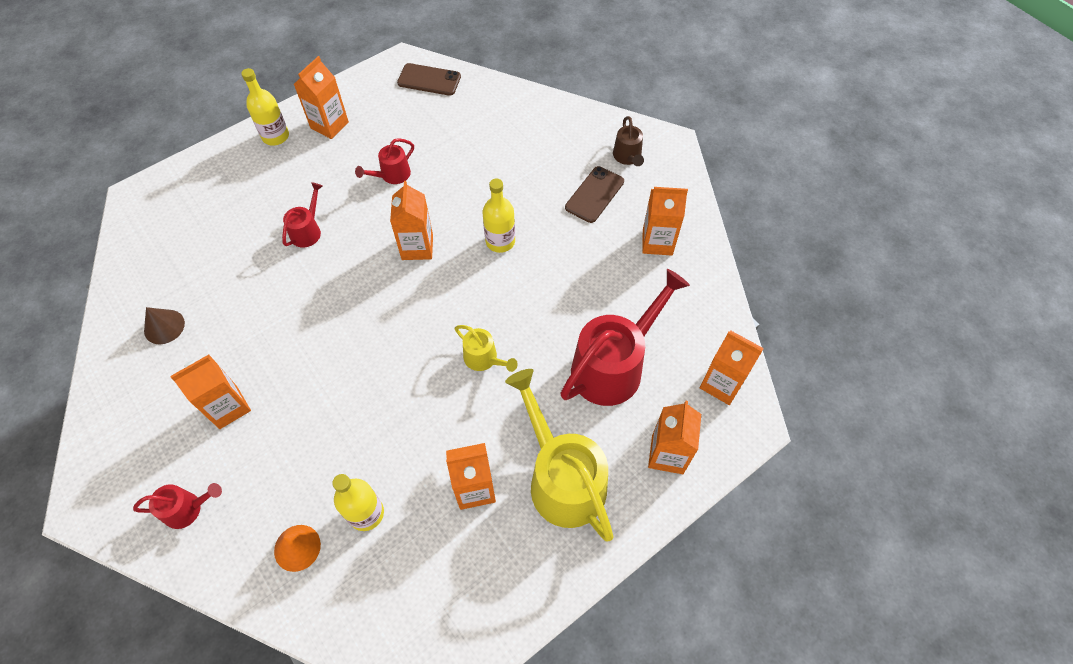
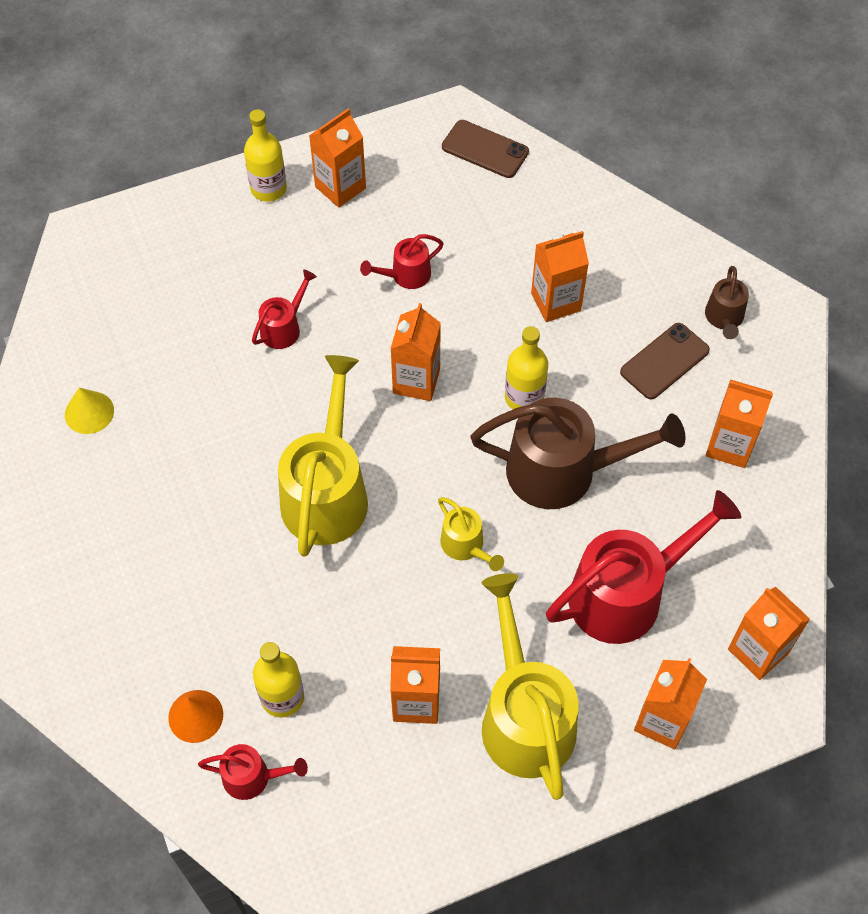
camera: 15 degrees right, 0 degrees up
red watering can [133,483,222,529] -> red watering can moved to [198,744,308,800]
brown cone [144,307,185,344] -> yellow cone [65,388,114,434]
orange carton [170,355,251,429] -> orange carton moved to [531,231,589,322]
none -> yellow watering can [278,355,368,557]
none -> brown watering can [470,398,685,509]

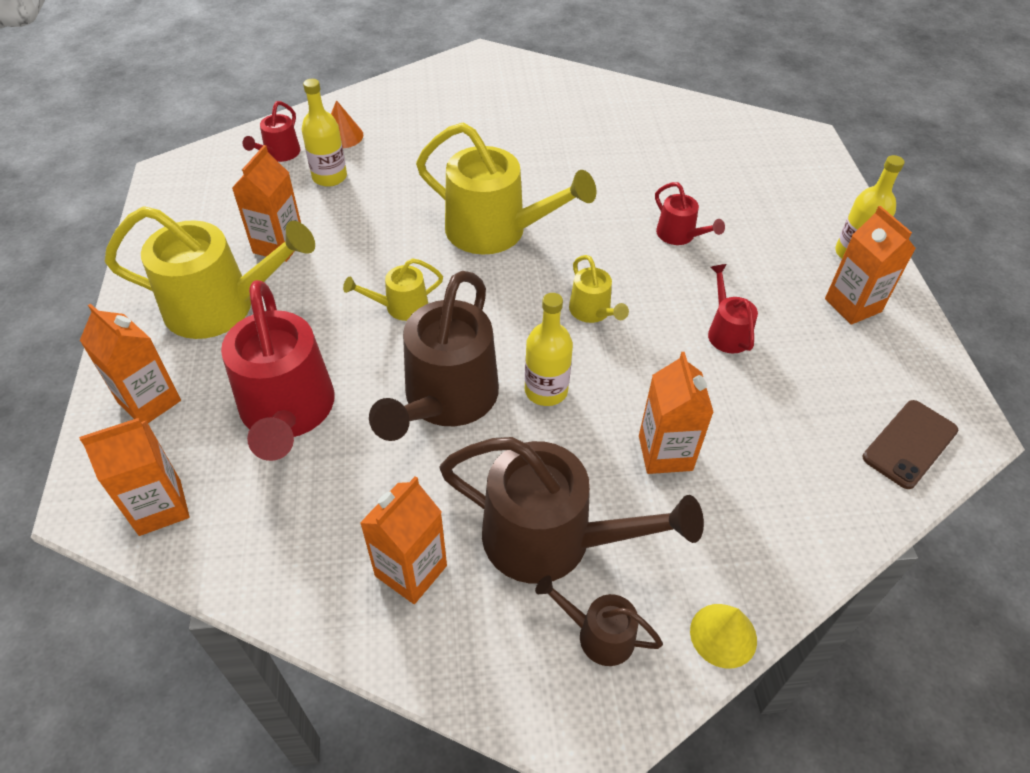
camera: 105 degrees right, 10 degrees down
yellow cone [65,388,114,434] -> yellow cone moved to [690,604,757,669]
orange carton [390,303,441,401] -> yellow watering can [569,255,629,323]
brown phone [620,323,710,399] -> brown watering can [439,437,704,584]

